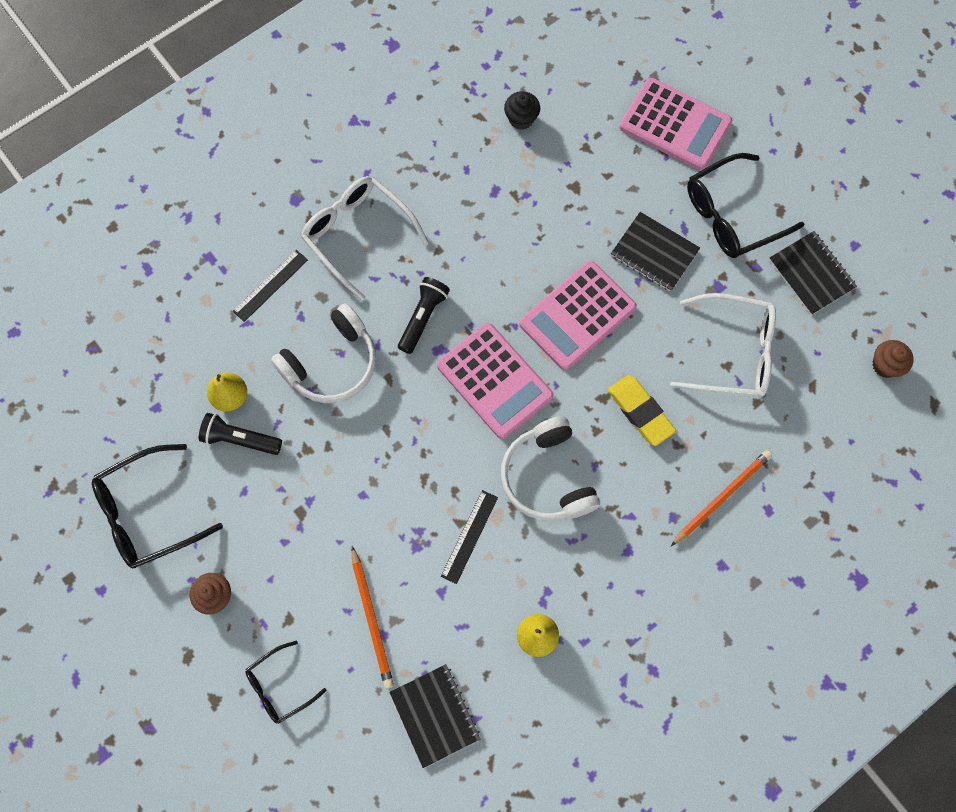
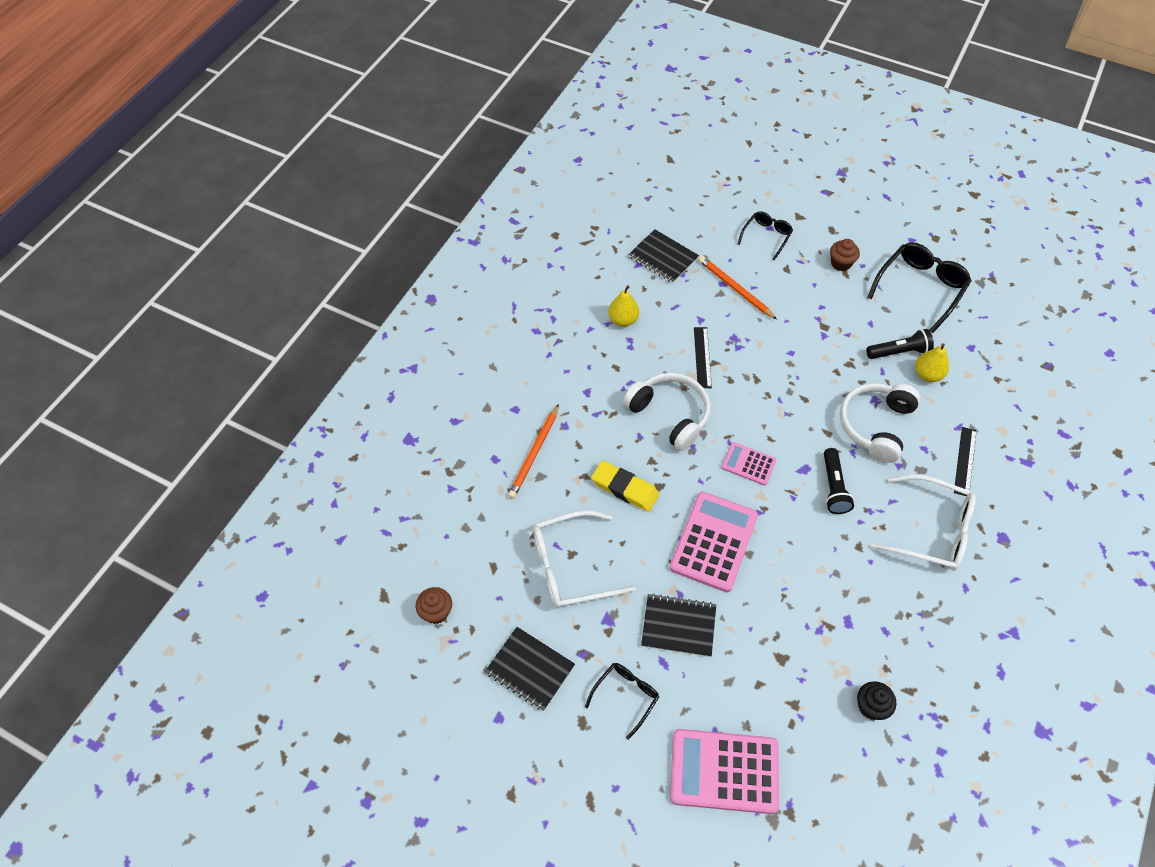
camera: 155 degrees right, 15 degrees down
pink calculator [437,323,554,439] -> pink calculator [721,442,776,486], size x0.54
black glasses [687,153,804,258] -> black glasses [585,663,659,740], size x0.58

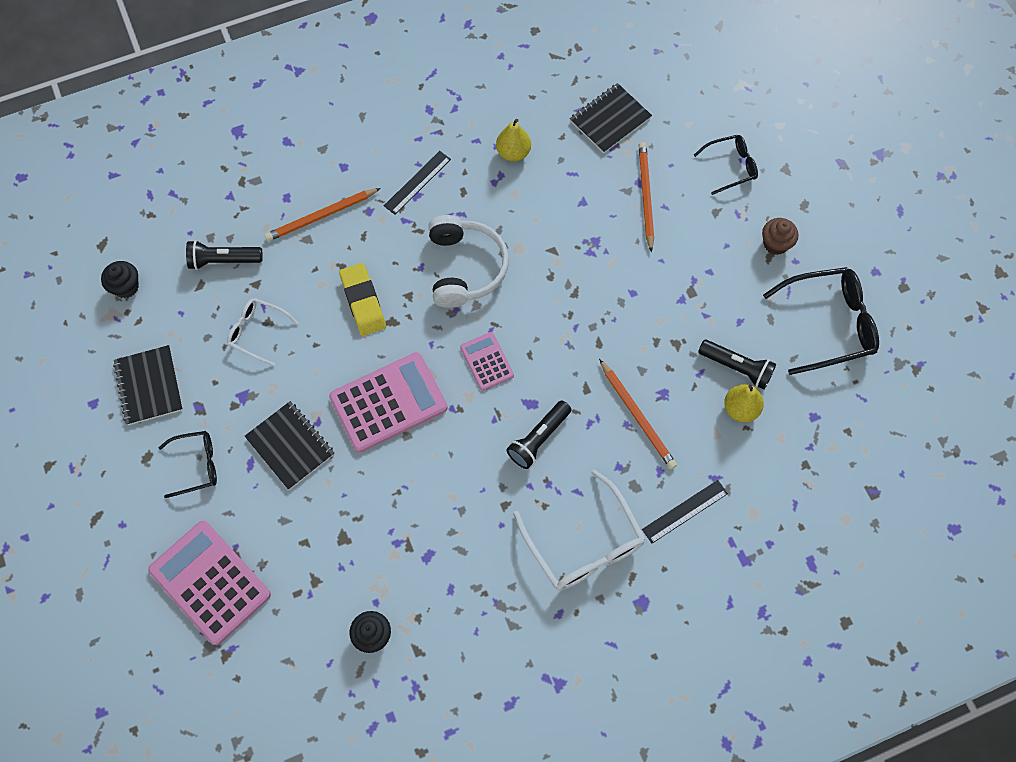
camera: 40 degrees right, 10 degrees up
brown cupcake [416,587,452,624] -> black cupcake [101,261,139,298]
white glasses [533,511,636,608] -> white glasses [227,298,299,366], size x0.58
black notebook [629,229,699,283] -> black notebook turned 60 degrees clockwise [570,83,652,153]
black ruler [694,327,712,388] -> black ruler moved to [384,151,451,215]
white headphones [840,383,920,463] -> orange pencil [599,359,677,469]
none -> black flashlight [186,240,263,270]

